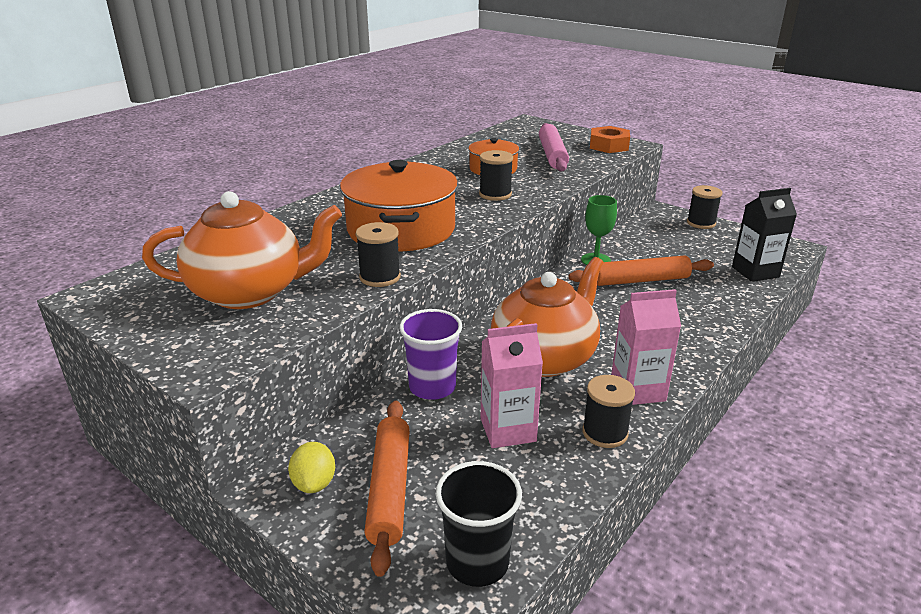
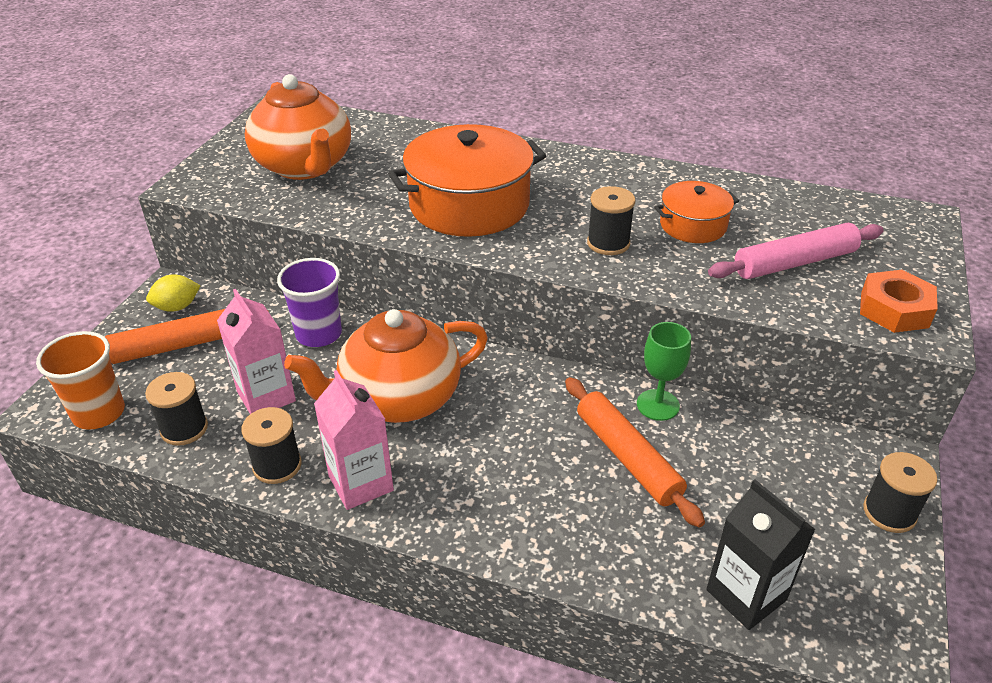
camera: 70 degrees right, 10 degrees up
black spool [356,222,401,287] -> black spool moved to [145,372,208,446]
black cup [436,461,522,587] -> orange cup [36,331,125,430]
orange teapot [491,257,603,377] -> orange teapot turned 135 degrees clockwise [284,309,488,423]

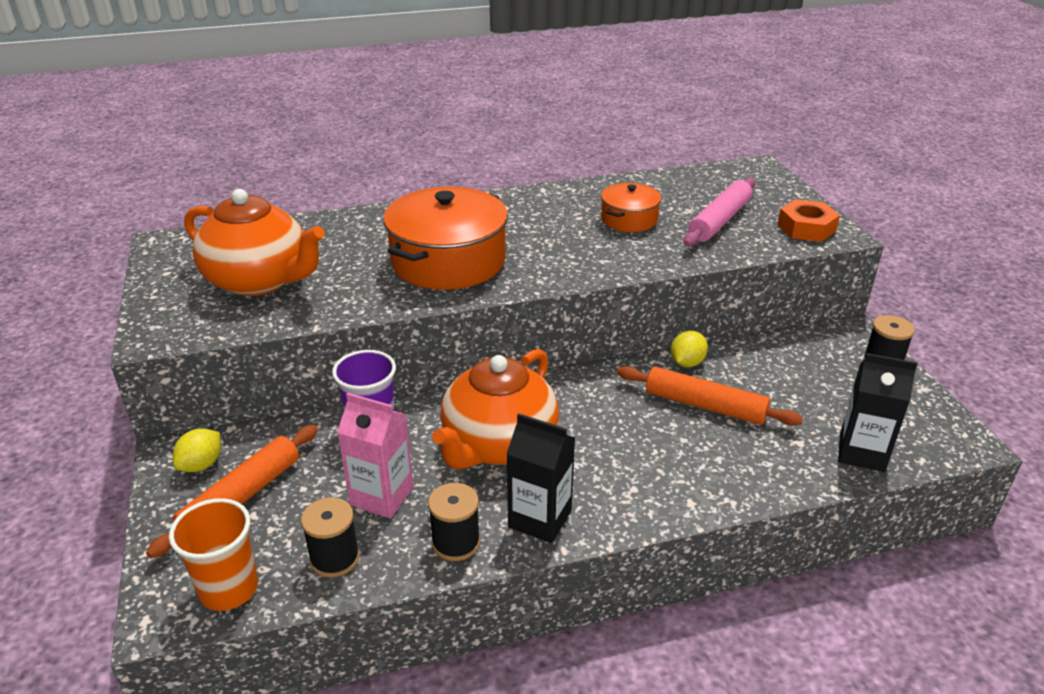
camera: 35 degrees left, 5 degrees down
pink carton [314,370,394,510] -> black carton [507,413,575,543]
black spool [587,186,635,255] -> none
green goblet [637,322,691,421] -> yellow lemon [671,331,708,367]

